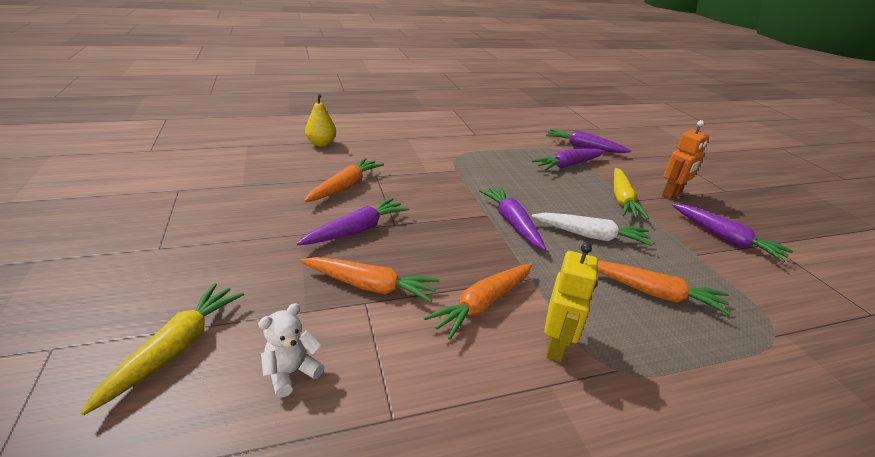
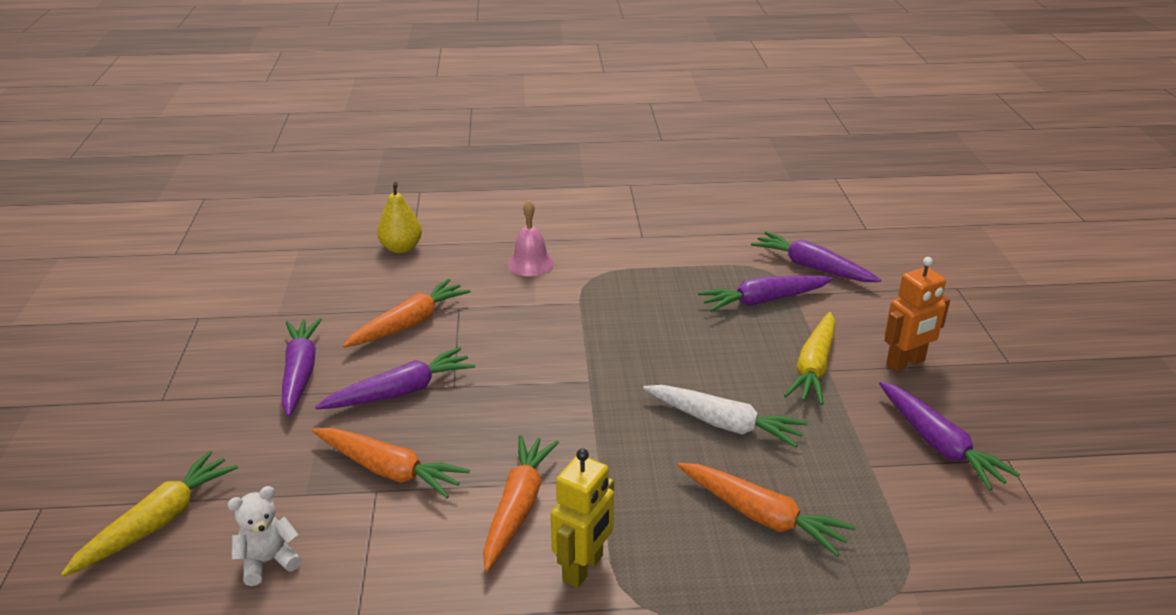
camera: 15 degrees right, 0 degrees up
orange carrot [424,263,532,340] -> orange carrot turned 135 degrees clockwise [483,435,559,571]
purple carrot [479,187,546,250] -> purple carrot moved to [282,318,322,417]
none -> pink bell [508,200,554,276]

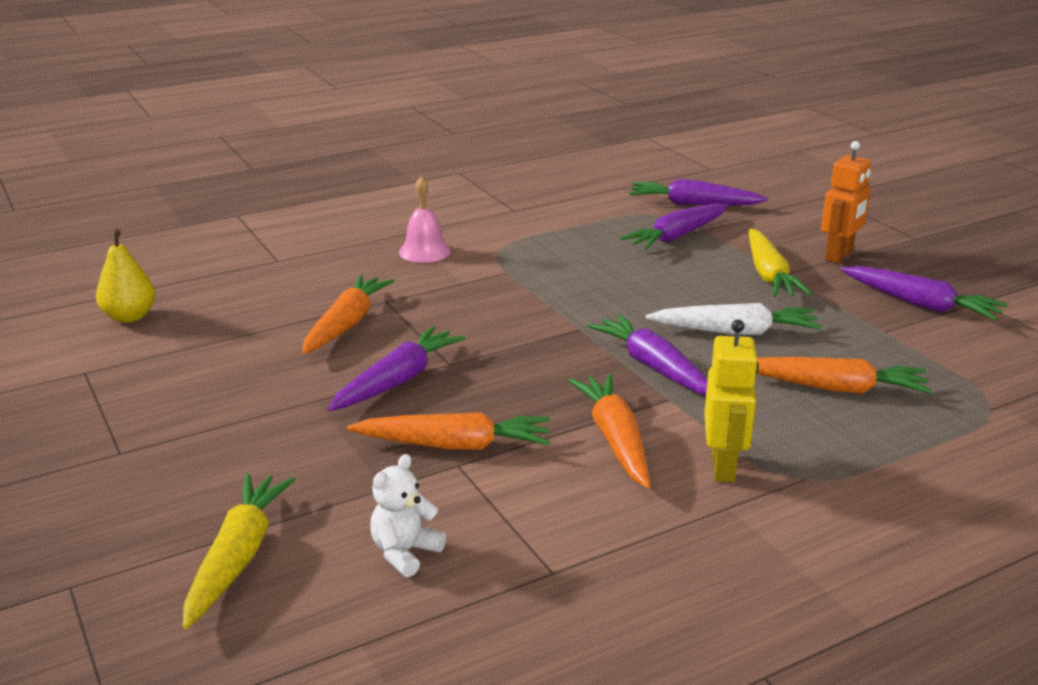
camera: 25 degrees left, 5 degrees down
purple carrot [282,318,322,417] -> purple carrot moved to [587,314,708,395]
yellow pear [377,182,422,253] -> yellow pear moved to [96,229,155,323]

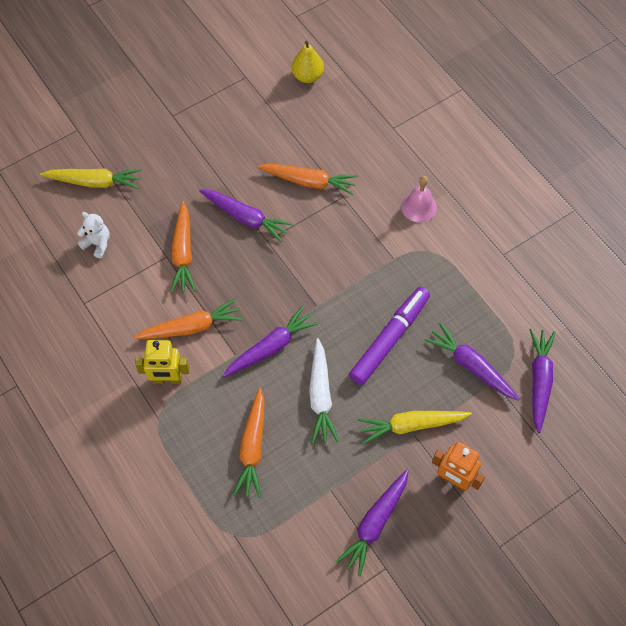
camera: 85 degrees right, 35 degrees up
none -> purple marker [349,287,430,385]

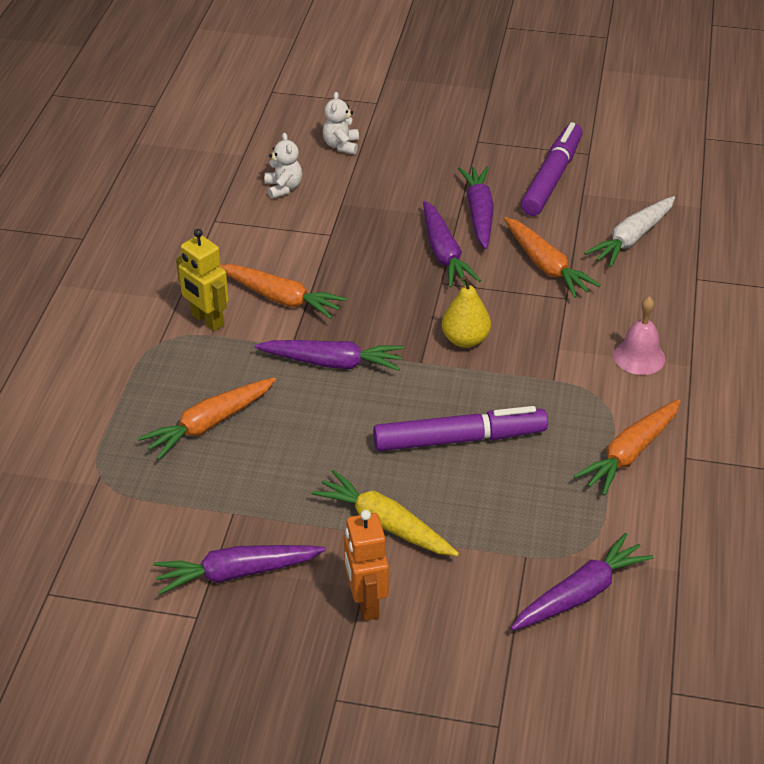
camera: 45 degrees right, 20 degrees down
yellow carrot [40,169,142,189] -> white teddy bear [323,92,359,154]
orange carrot [171,201,196,293] -> orange carrot moved to [574,399,680,496]
yellow pear [292,41,324,83] -> yellow pear moved to [442,276,491,348]
white carrot [309,338,339,444] -> white carrot moved to [584,196,675,267]
purple carrot [424,323,520,401] -> purple carrot moved to [458,166,494,249]
none -> purple marker [521,122,583,216]

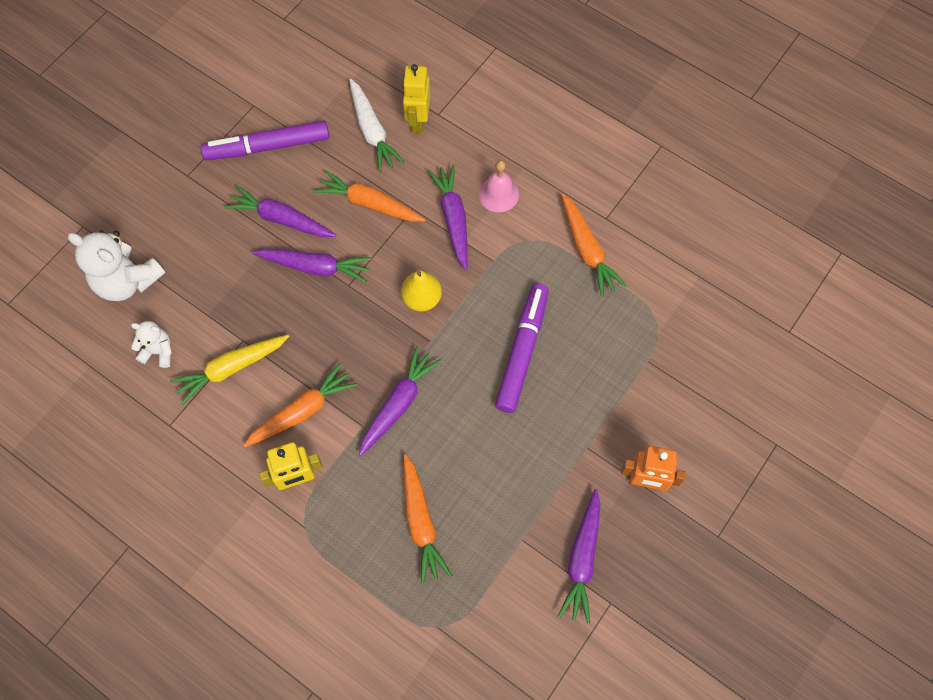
camera: 65 degrees left, 25 degrees up
yellow carrot [311,470,459,556] -> yellow carrot moved to [170,335,289,405]
white teddy bear [323,92,359,154] -> white teddy bear [68,230,165,301], size x1.84
orange carrot [504,217,601,298] -> orange carrot turned 150 degrees counterclockwise [314,170,426,222]
purple carrot [511,533,654,630] -> purple carrot moved to [428,165,468,270]
purple marker [521,122,583,216] -> purple marker turned 60 degrees counterclockwise [201,120,330,160]
none -> yellow robot [402,64,430,133]

